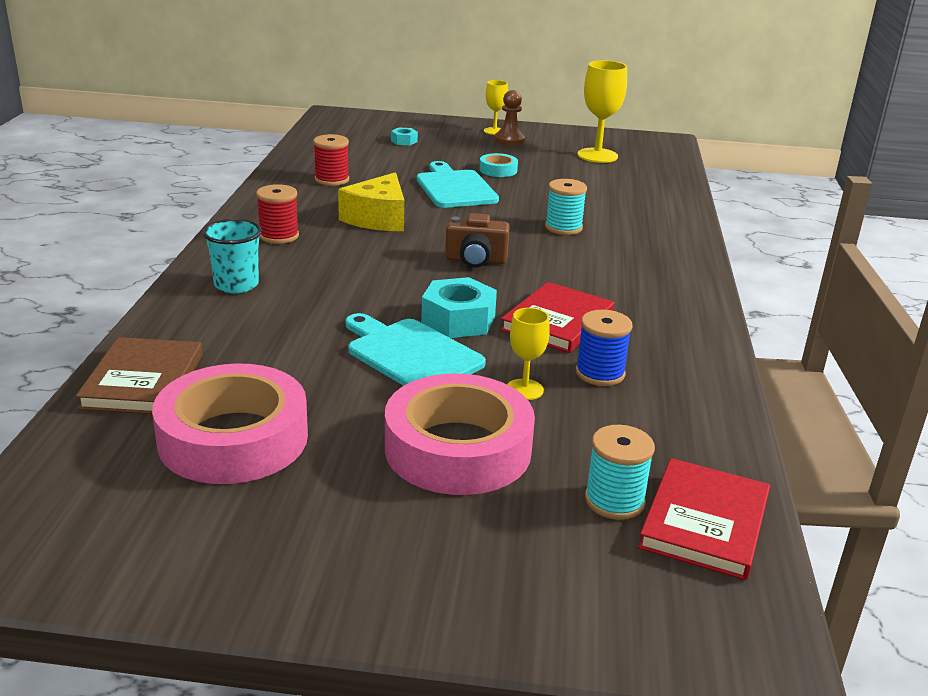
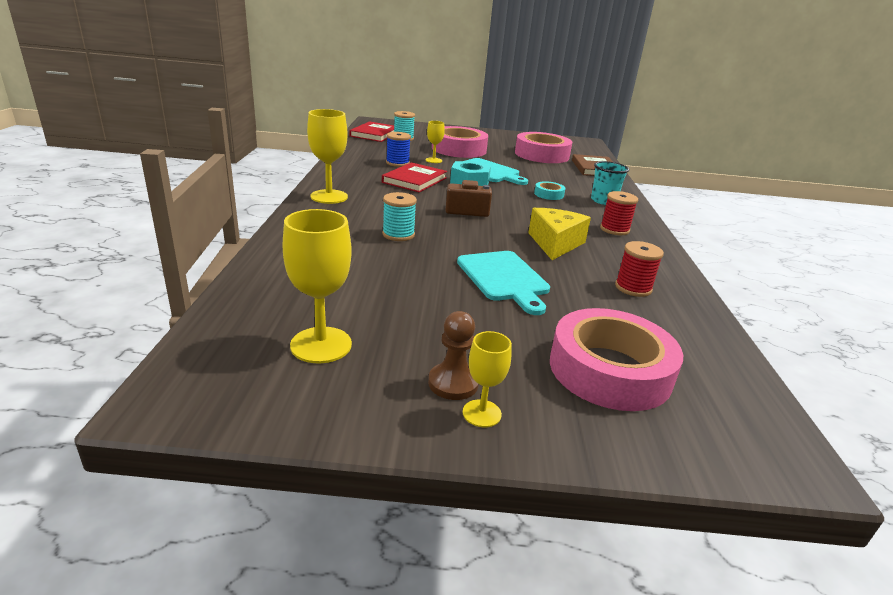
camera: 175 degrees right, 0 degrees up
turquoise nut [391,128,418,145] -> pink tape [550,308,683,411]
turquoise tape [480,153,518,177] -> turquoise tape moved to [534,181,566,200]
none -> yellow goblet [307,109,348,204]

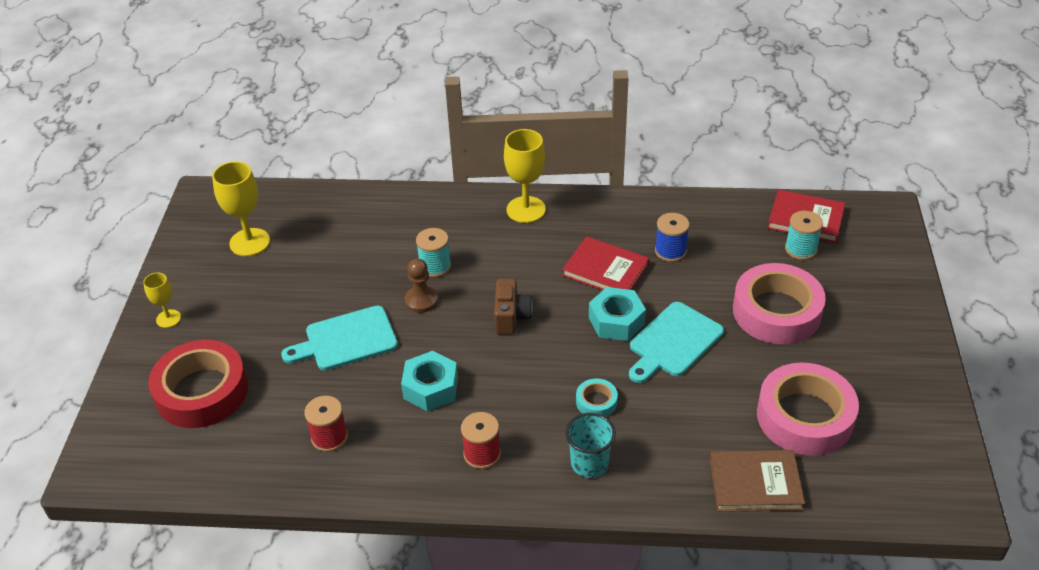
camera: 95 degrees right, 15 degrees up
yellow goblet [425,121,445,163] -> none
brown pawn [428,311,479,400] -> brown pawn moved to [405,259,438,313]
yellow cheese [528,208,591,260] -> turquoise nut [401,351,458,412]
pink tape [550,308,683,411] -> red tape [148,340,248,428]

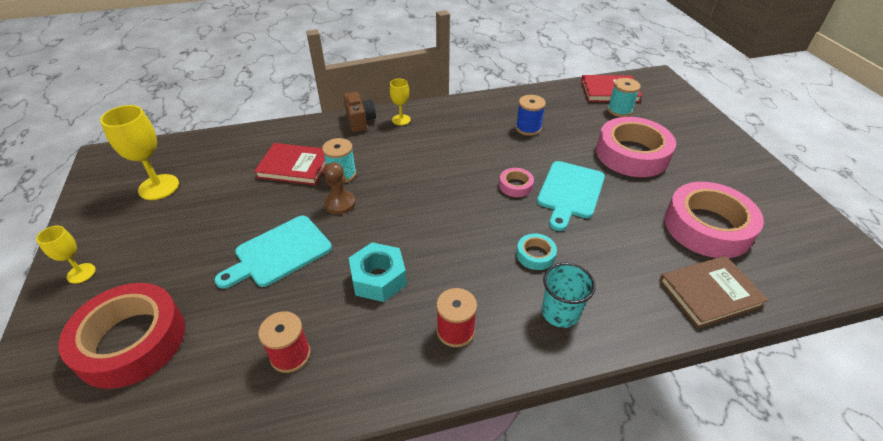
camera: 20 degrees left, 0 degrees up
brown camera [494,279,533,334] -> brown camera moved to [344,92,376,133]
yellow goblet [504,129,546,223] -> yellow goblet [390,79,411,125], size x0.57
red book [562,236,649,290] -> red book moved to [254,143,326,185]
turquoise nut [589,287,646,341] -> pink tape [499,168,534,197]

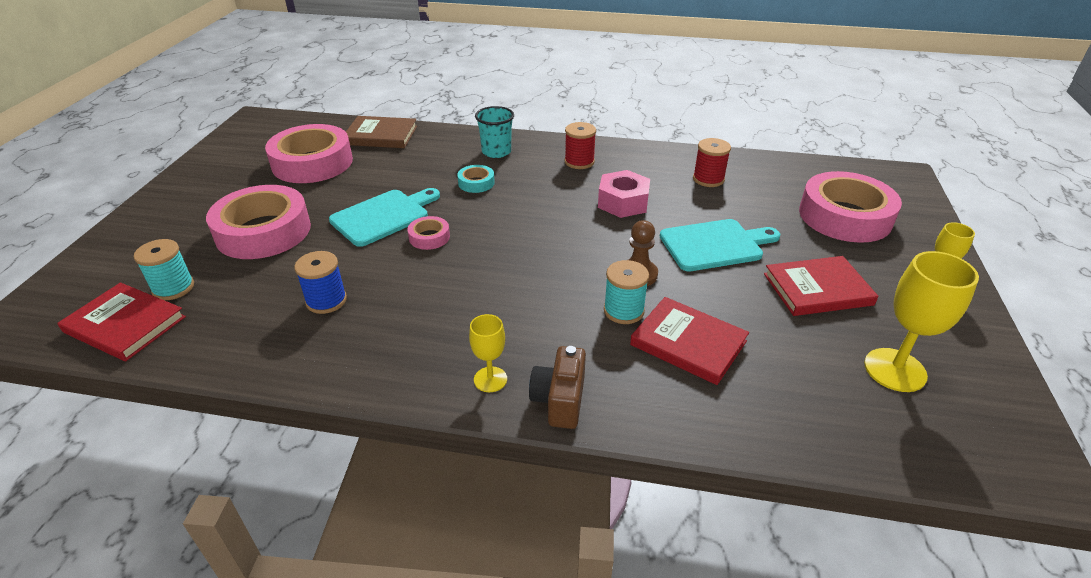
camera: 155 degrees left, 5 degrees down
red tape [58,283,185,389] -> pink tape [799,171,902,243]
turquoise nut [349,242,407,302] -> pink nut [598,170,650,218]
none -> red book [764,256,878,316]

